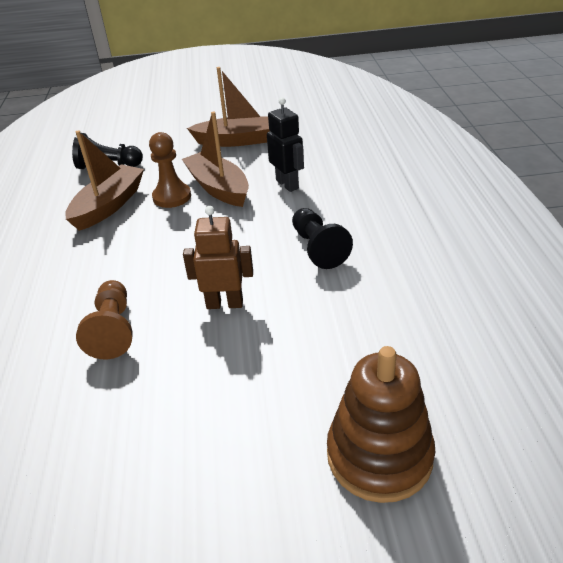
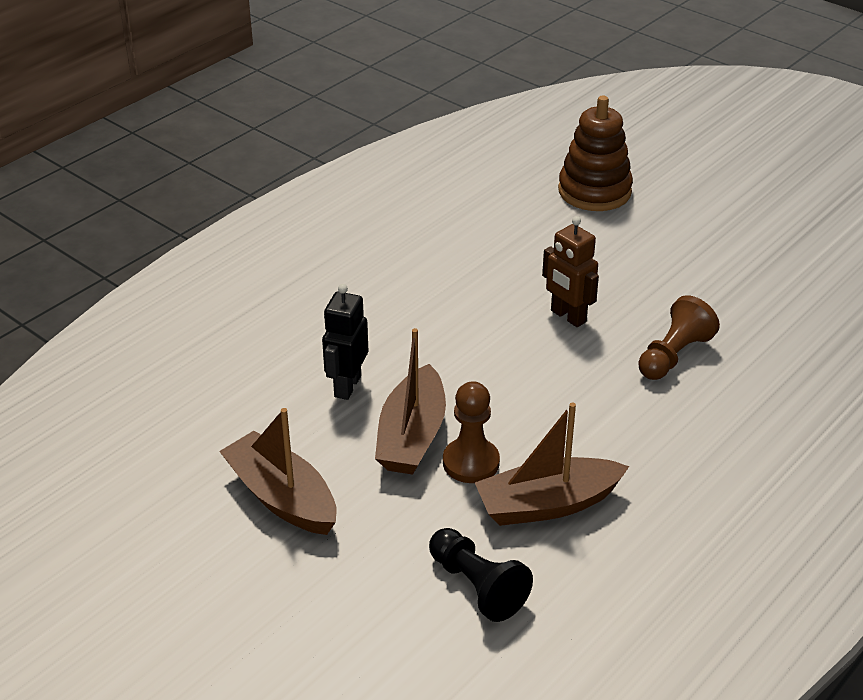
camera: 135 degrees left, 0 degrees up
black pawn [292,208,353,269] -> none

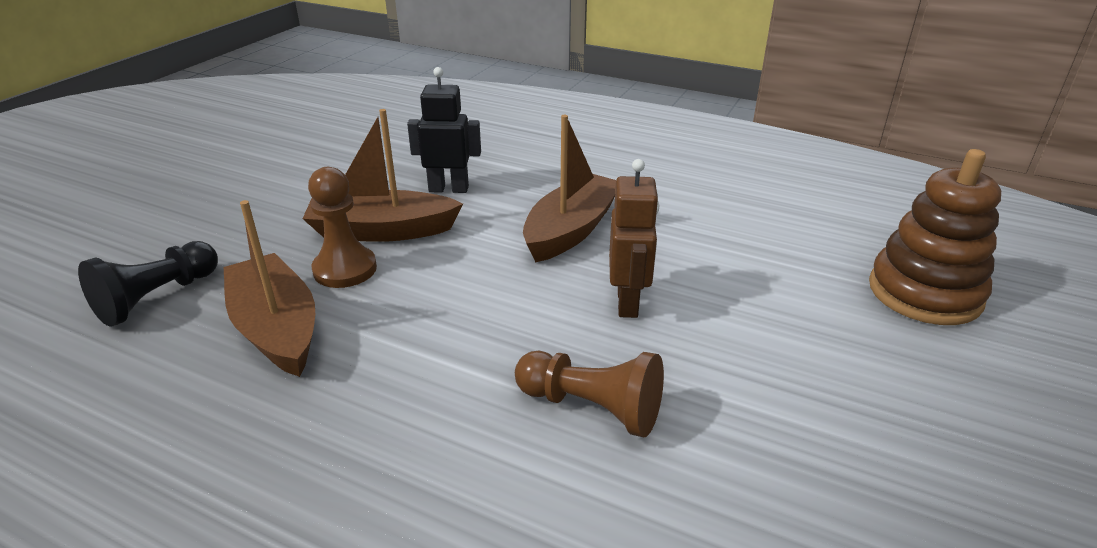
camera: 75 degrees right, 5 degrees down
brown boat [219,408,337,535] -> brown boat moved to [523,115,616,262]
brown robot [542,216,599,327] -> brown robot turned 150 degrees clockwise [609,159,659,318]

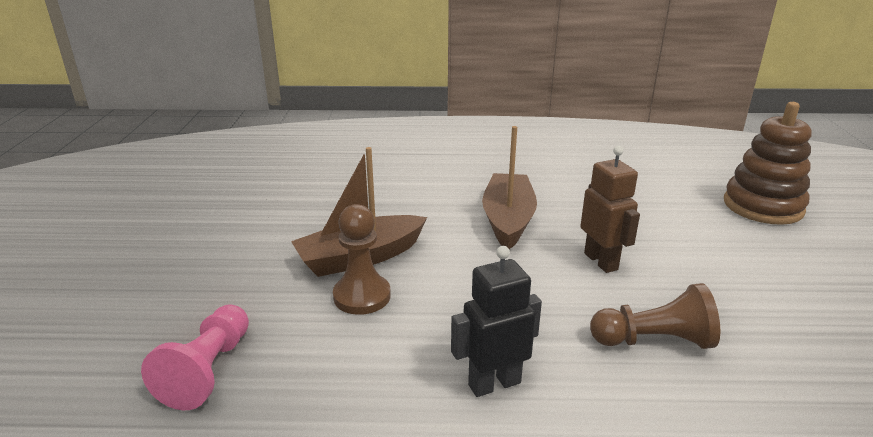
camera: 25 degrees left, 5 degrees down
black pawn [78,241,218,327] -> pink pawn [141,304,249,410]
brown boat [223,200,315,377] -> none
black robot [407,67,481,193] -> black robot moved to [451,246,542,397]

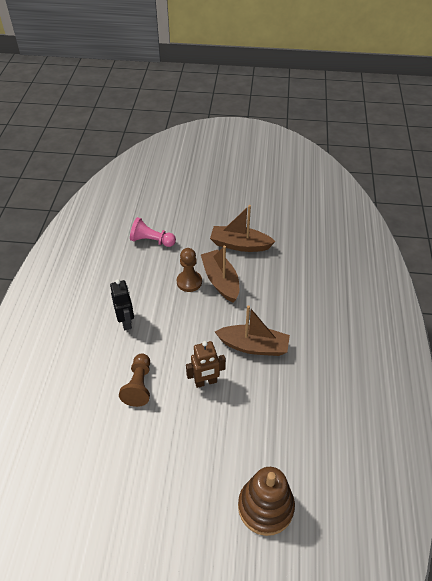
camera: 95 degrees right, 20 degrees up
none -> brown boat [210,205,275,252]

